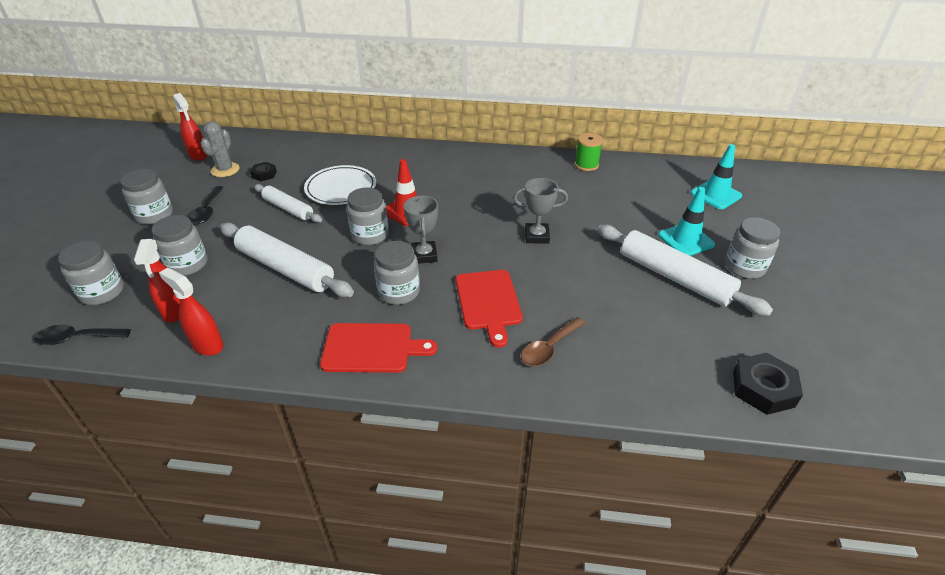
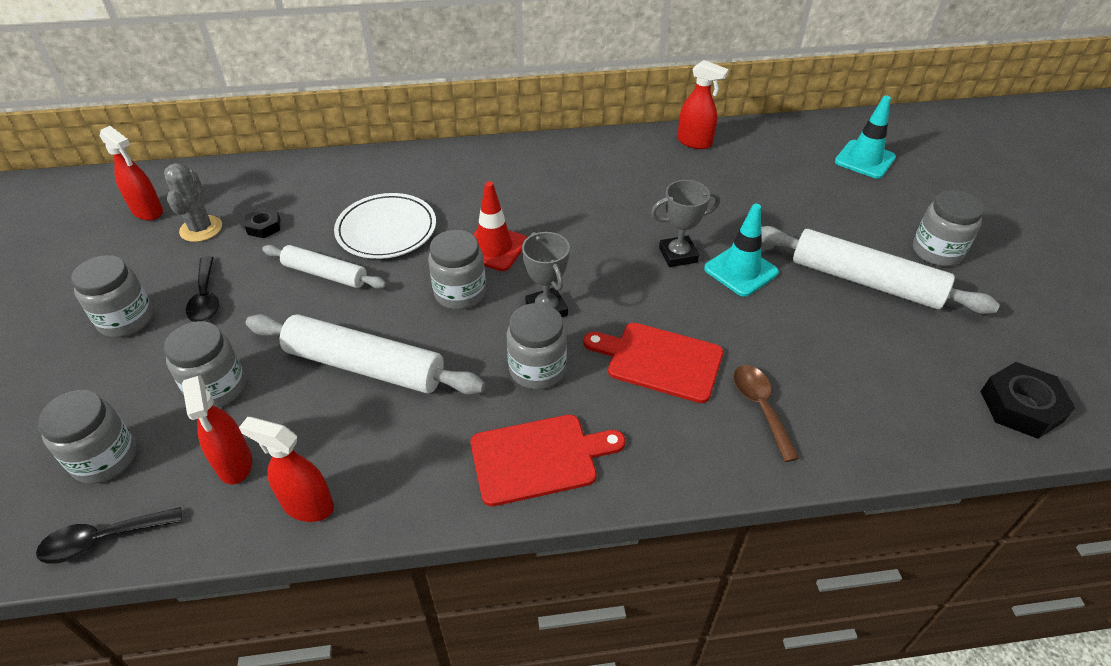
camera: 15 degrees left, 5 degrees up
red cutting board [456,270,523,347] -> red cutting board turned 135 degrees clockwise [584,323,723,403]
brown spoon [521,317,585,366] -> brown spoon turned 135 degrees clockwise [733,365,799,462]
green spool [574,133,603,171] -> red spray bottle [677,60,729,149]
turquoise traffic cone [658,187,715,256] -> turquoise traffic cone moved to [704,204,779,297]

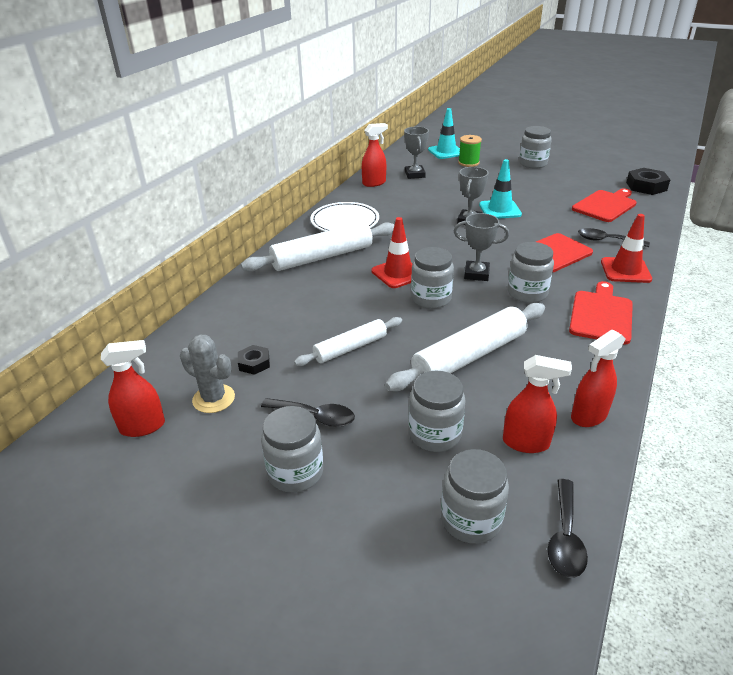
camera: 55 degrees left, 10 degrees down
white plate [334,193,436,259] -> white plate moved to [310,202,379,231]
brown spoon [733,365,799,462] -> black spoon [578,228,650,247]
white rolling pin [761,226,1000,314] -> white rolling pin moved to [241,222,395,272]
none -> grey trophy [404,127,429,179]
none -> green spool [458,135,482,167]
none -> red cutting board [572,188,637,222]
none -> red traffic cone [601,214,652,283]

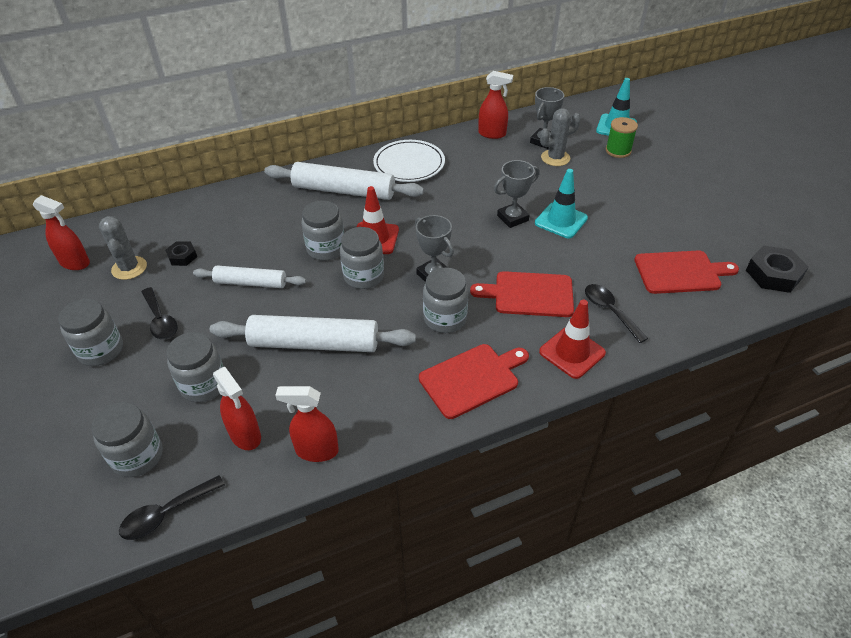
camera: 40 degrees right, 10 degrees up
grey jar [519,126,552,169] -> grey jar moved to [301,200,344,261]
none -> grey cactus [540,108,581,166]

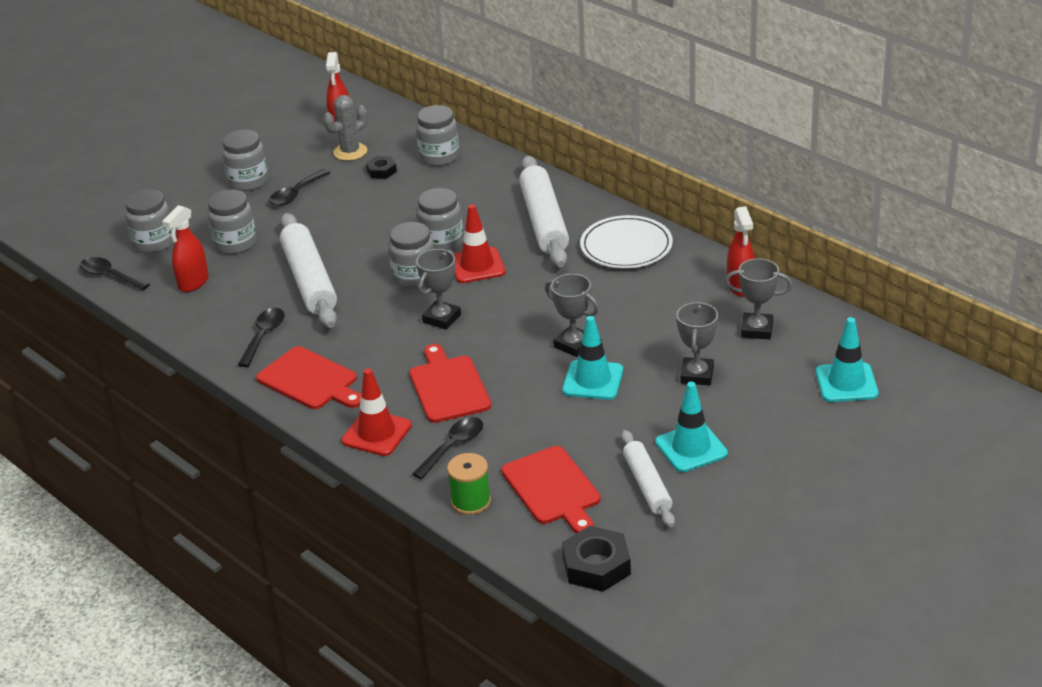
camera: 70 degrees right, 10 degrees down
white rolling pin [193,265,306,288] -> white rolling pin moved to [621,430,675,527]
red spray bottle [275,386,339,462] -> none
grey jar [423,268,468,333] -> grey jar moved to [416,105,459,166]
grey cactus [540,108,581,166] -> none
green spool [606,117,638,158] -> green spool moved to [447,453,491,515]
none -> black spoon [238,308,284,367]
none -> turquoise traffic cone [655,382,728,472]
none -> grey trophy [677,302,718,385]

